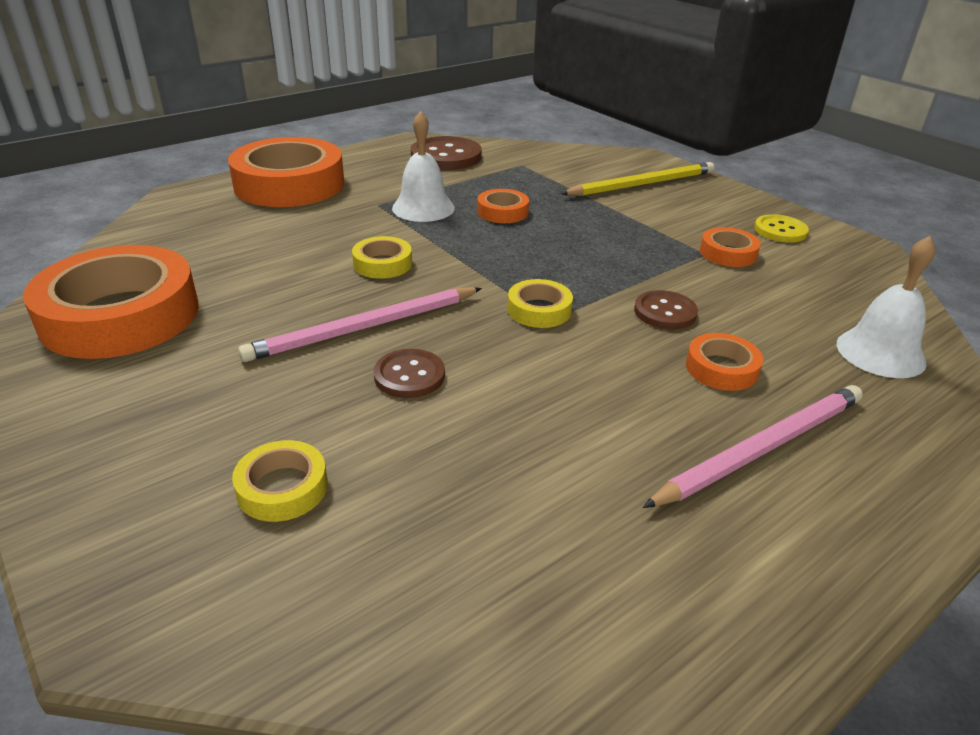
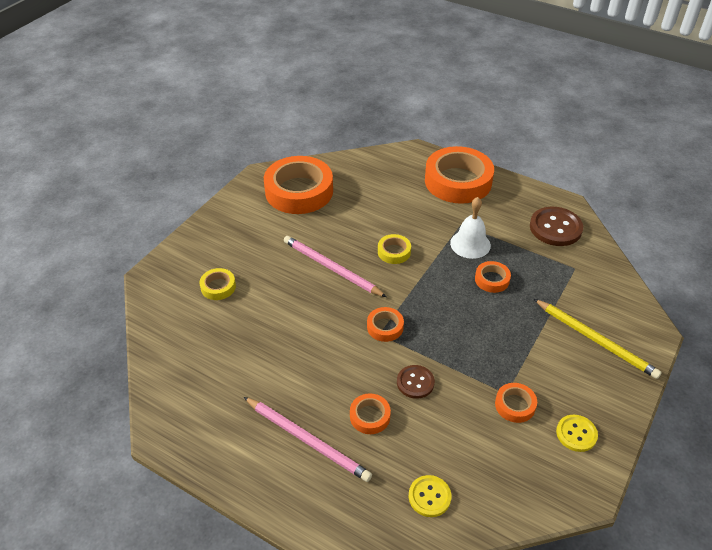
camera: 70 degrees right, 10 degrees up
brown button [374,349,445,398] -> none
yellow tape [507,279,573,328] -> orange tape [367,307,404,342]
white bell [837,236,936,378] -> yellow button [409,475,451,517]

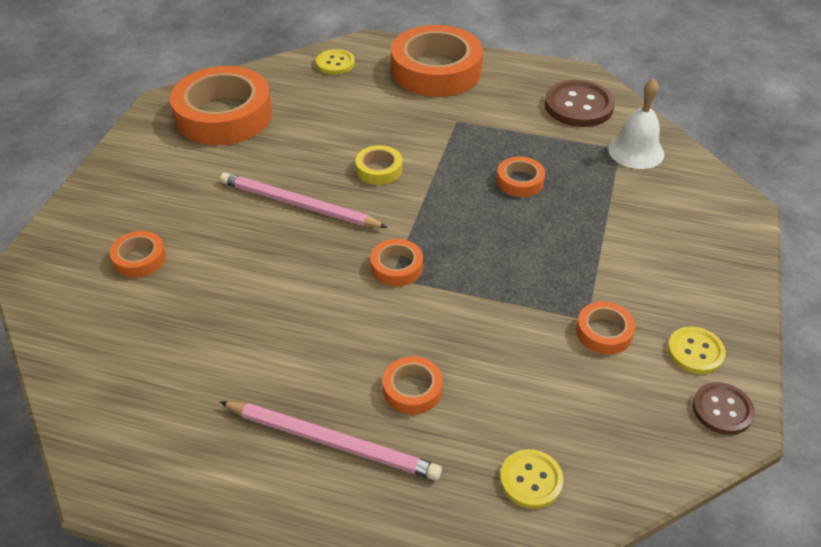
camera: 15 degrees left, 0 degrees up
yellow tape [200,268,236,300] -> orange tape [110,231,166,278]
brown button [397,365,435,399] -> brown button moved to [693,382,755,435]
white bell [450,197,491,259] -> white bell moved to [608,78,664,169]
yellow pencil [534,299,662,379] -> none
none -> yellow button [316,49,355,75]

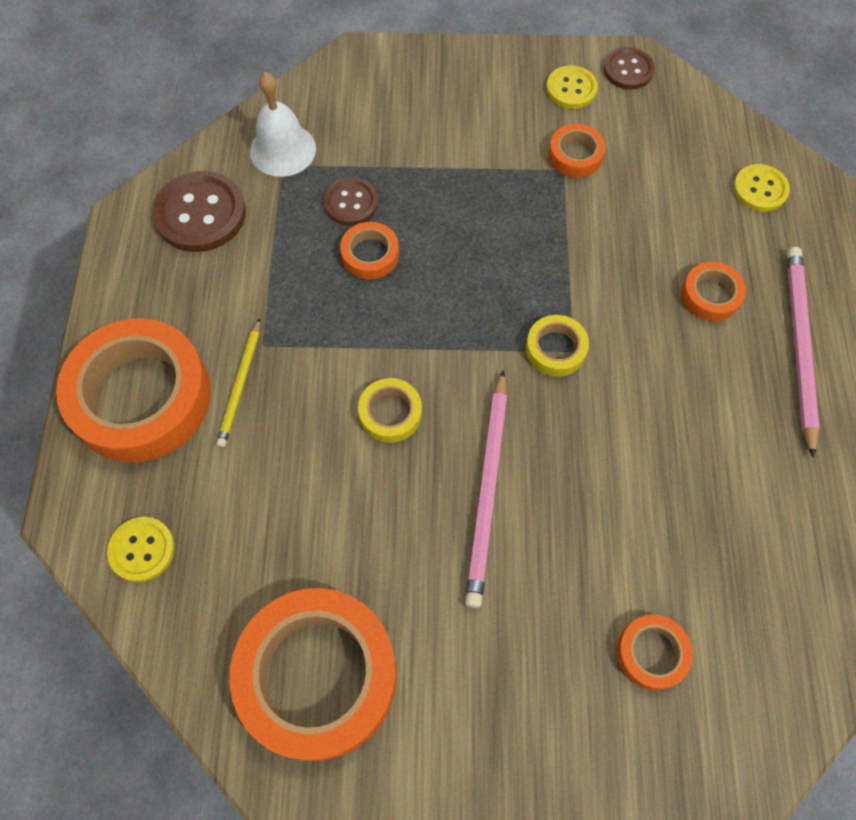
camera: 105 degrees left, 20 degrees up
orange tape [370,239,423,286] -> yellow tape [526,315,589,377]
none -> yellow pencil [216,318,260,447]
none -> brown button [324,177,378,226]

